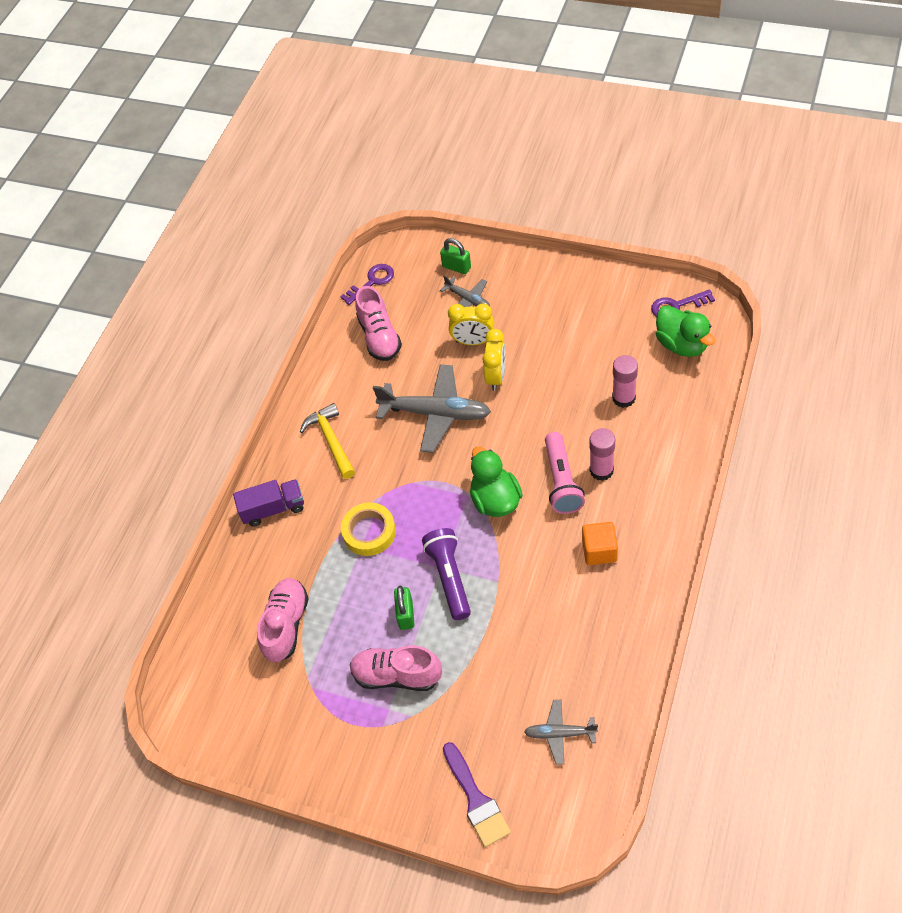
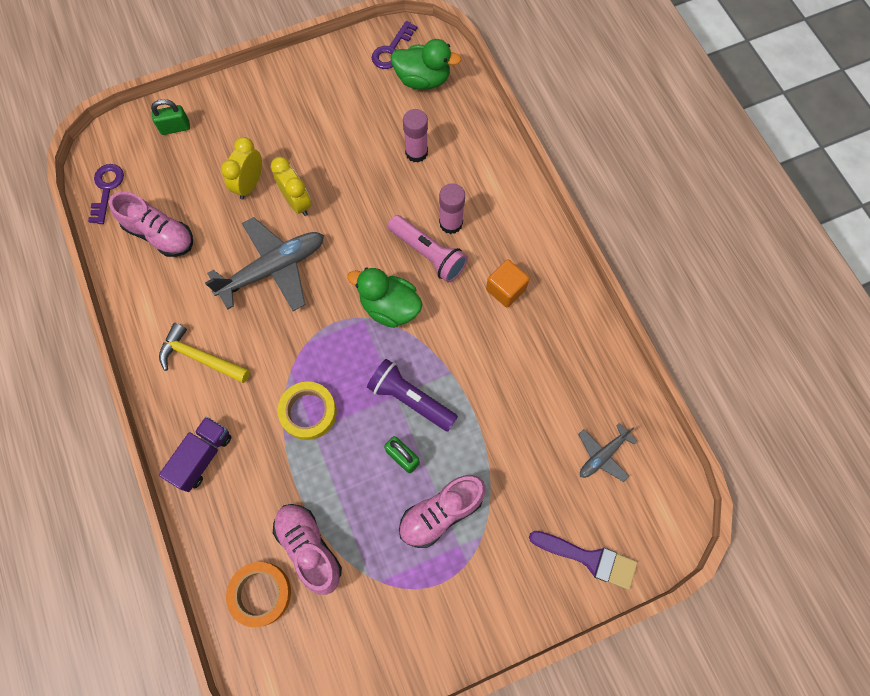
camera: 50 degrees left, 15 degrees up
grey plane [440,275,490,307] -> none
yellow clock [448,304,494,345] -> yellow clock turned 150 degrees clockwise [221,137,262,200]
none -> orange tape [226,562,291,627]

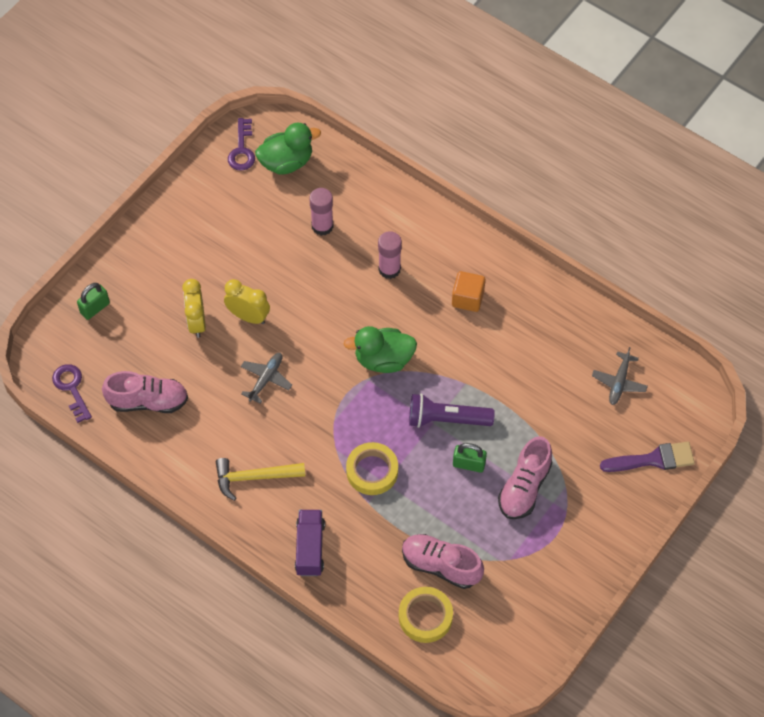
camera: 30 degrees left, 10 degrees down
grey plane [205,217,324,311] -> grey plane [241,353,292,404], size x0.53
orange tape [226,562,291,627] -> yellow tape [399,587,453,643]
pink flashlight [388,215,468,283] -> none

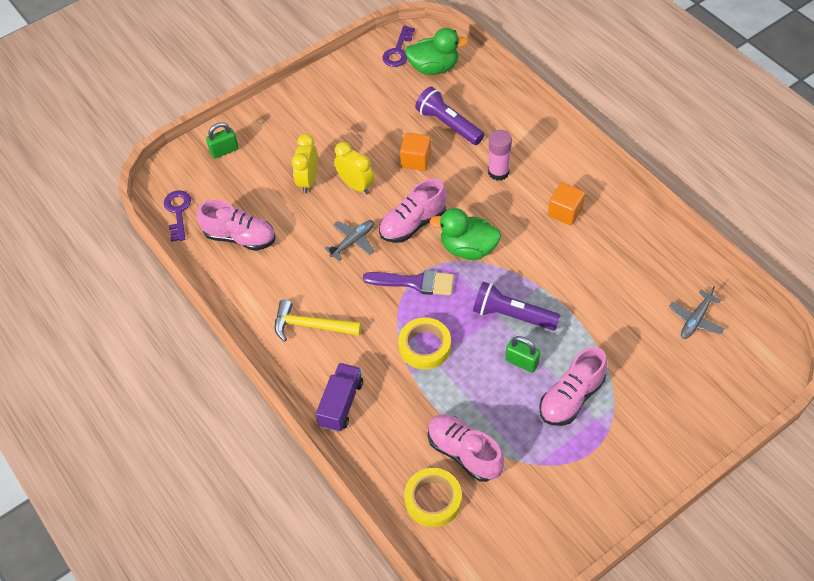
camera: 20 degrees right, 5 degrees down
pink glue stick [309,188,334,236] -> purple flashlight [415,87,484,145]
purple brush [600,442,695,472] -> purple brush moved to [363,270,454,296]
none -> pink shoe [379,178,447,243]
none -> orange cube [400,133,431,171]

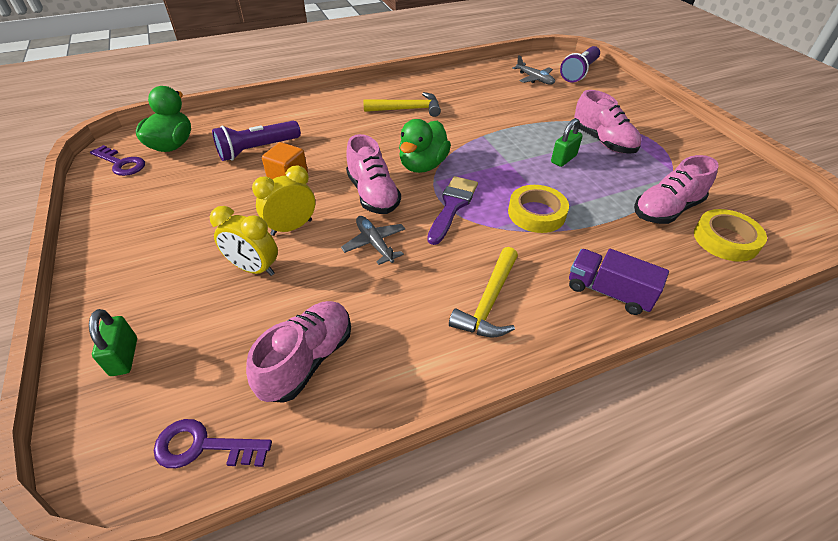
camera: 80 degrees left, 10 degrees down
purple flashlight [473,282,561,331] -> purple flashlight moved to [560,46,600,83]
pink glue stick [488,130,512,181] -> none
orange cube [548,182,585,225] -> yellow hammer [363,92,441,117]

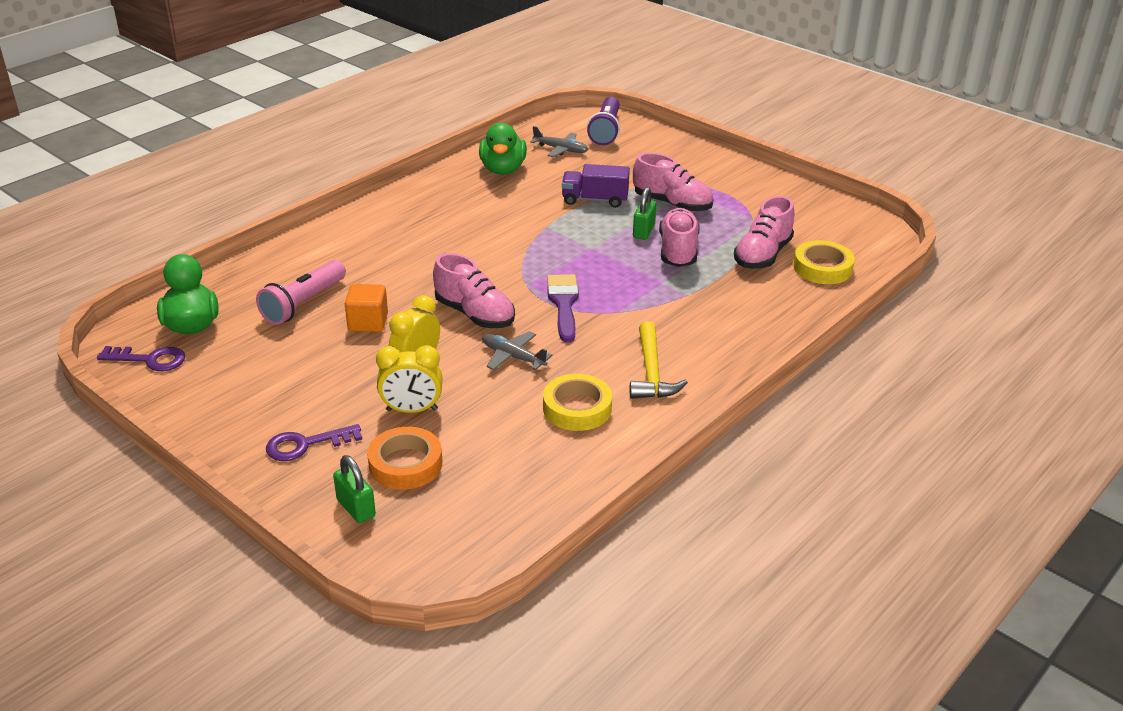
camera: 25 degrees left, 10 degrees down
purple key [154,419,272,468] -> purple key moved to [266,424,362,461]
purple flashlight [212,121,301,161] -> pink flashlight [256,260,346,325]
pink shoe [246,301,351,403] -> pink shoe moved to [659,208,700,267]
yellow hammer [363,92,441,117] -> none
green duck [399,119,451,173] -> green duck moved to [479,123,527,175]
yellow tape [508,185,569,233] -> yellow tape moved to [543,374,612,431]
purple truck [569,249,669,315] -> purple truck moved to [562,164,630,208]
none -> orange tape [367,427,442,490]

